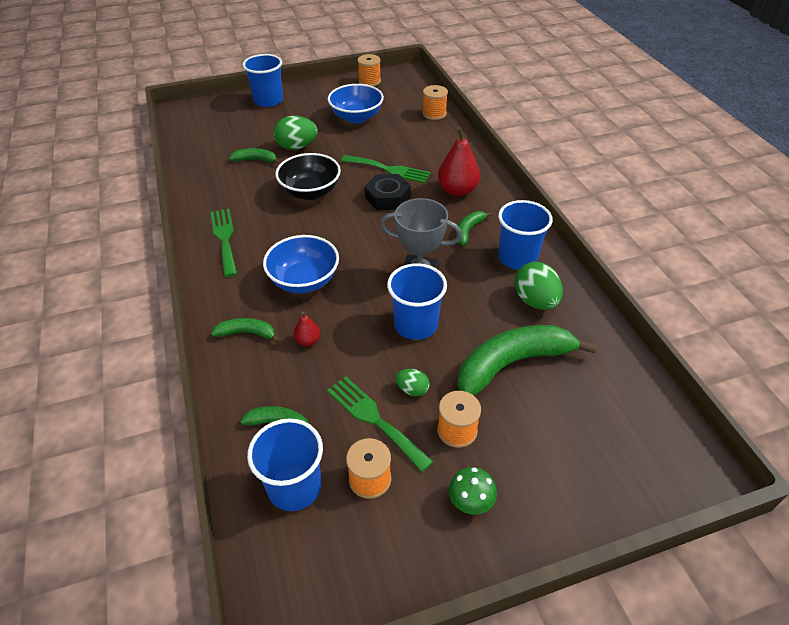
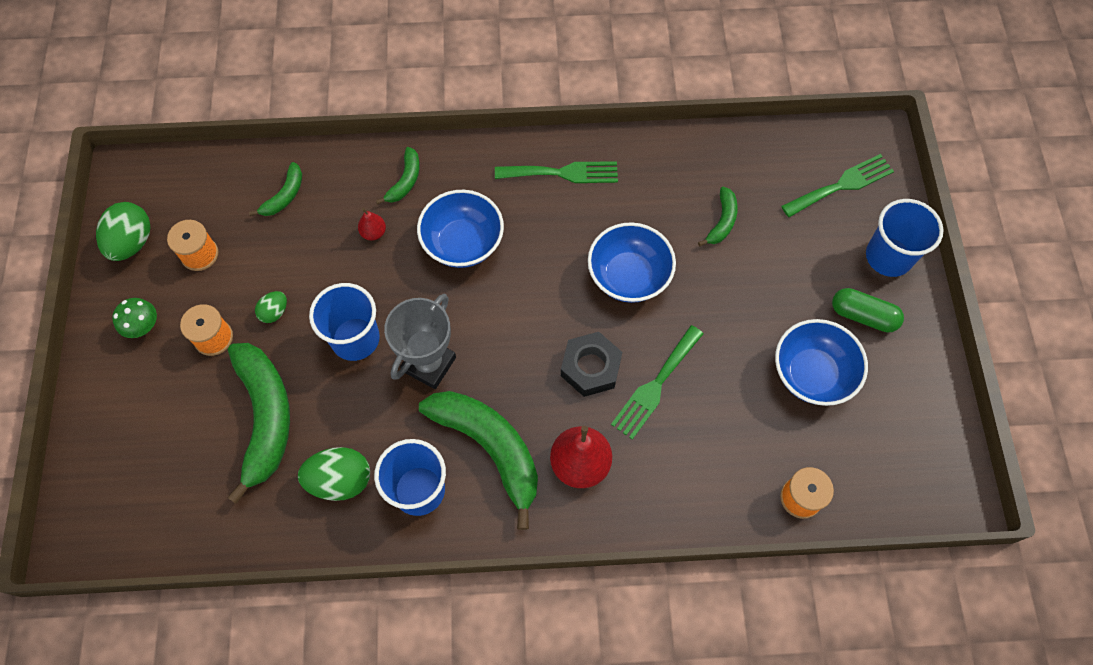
camera: 105 degrees right, 20 degrees up
blue cup [247,418,323,511] -> none
green egg [274,116,317,150] -> green egg moved to [96,202,150,261]
black bowl [275,153,341,200] -> blue bowl [588,222,676,303]
green fork [327,376,433,472] -> green fork moved to [781,154,894,217]
orange spool [357,54,381,86] -> none
green banana [456,211,493,246] -> green banana [419,391,538,530], size x2.07
none -> green capsule [832,288,904,333]

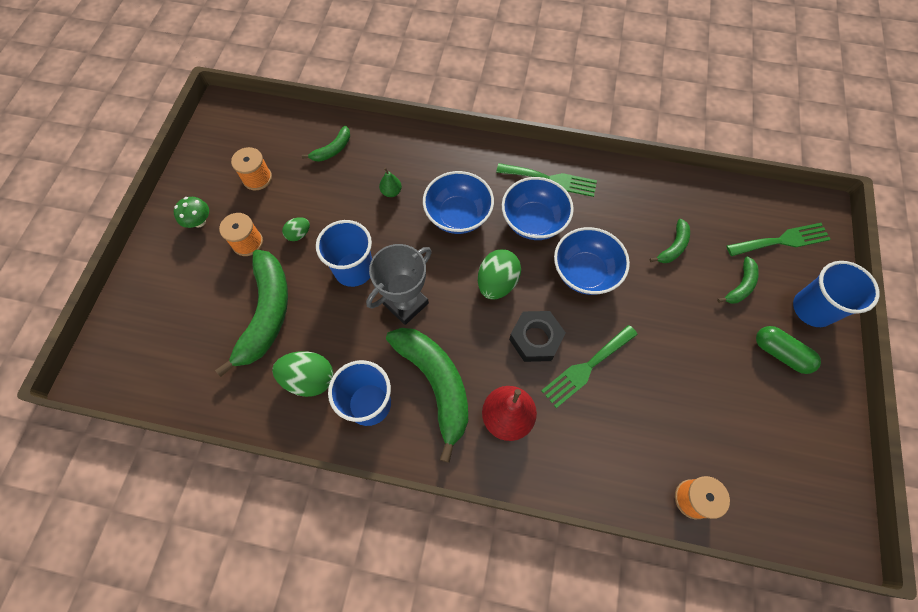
camera: 15 degrees right, 0 degrees up
green egg [96,202,150,261] -> green egg moved to [478,249,521,300]
red pear [358,208,386,241] -> green pear [379,168,402,197]
green banana [376,147,420,205] -> green banana moved to [717,256,759,304]
blue bowl [775,319,868,406] -> blue bowl moved to [502,177,574,240]

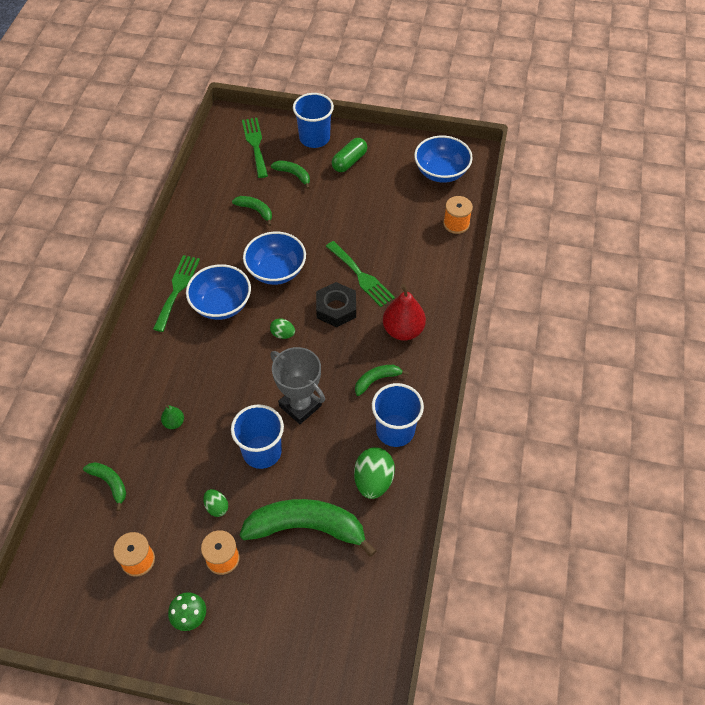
camera: 90 degrees left, 10 degrees down
green banana [386,328,468,463] -> green banana [355,365,409,396], size x0.48
blue bowl [423,171,494,234] -> blue bowl moved to [414,136,473,183]
green egg [478,249,521,300] -> green egg [270,318,295,339], size x0.55

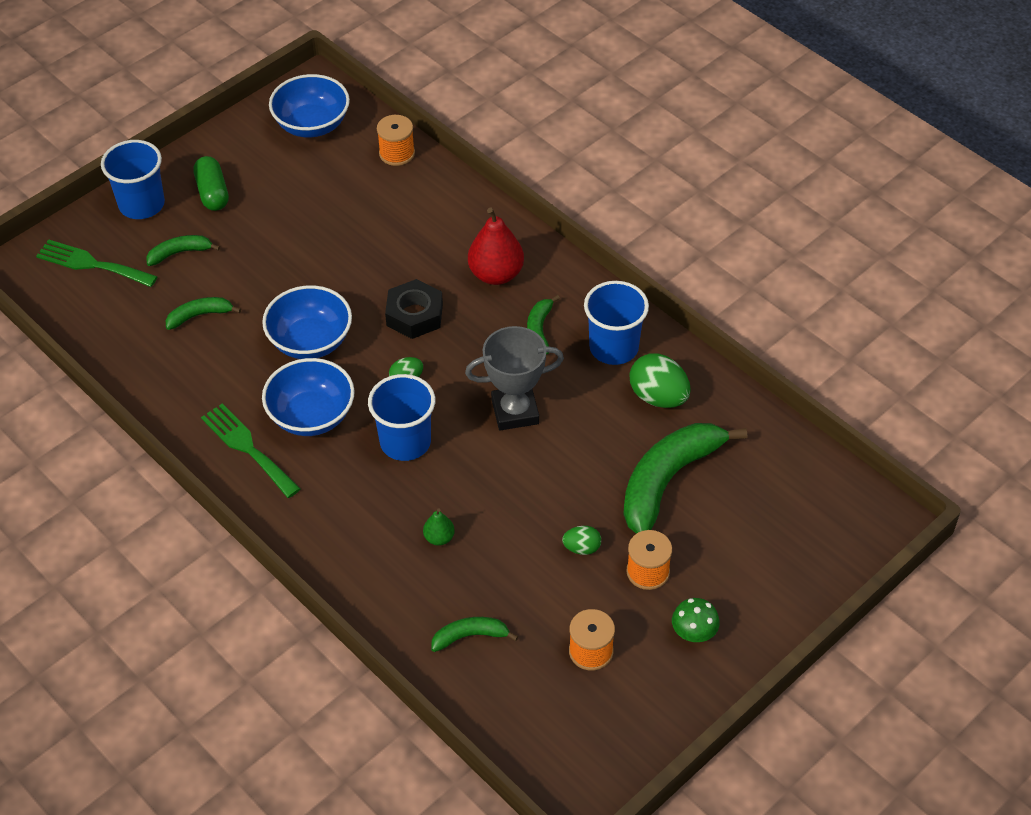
camera: 55 degrees left, 5 degrees down
blue cup [231,404,284,469] -> blue cup moved to [368,374,435,461]
green fork [326,241,395,307] -> none

